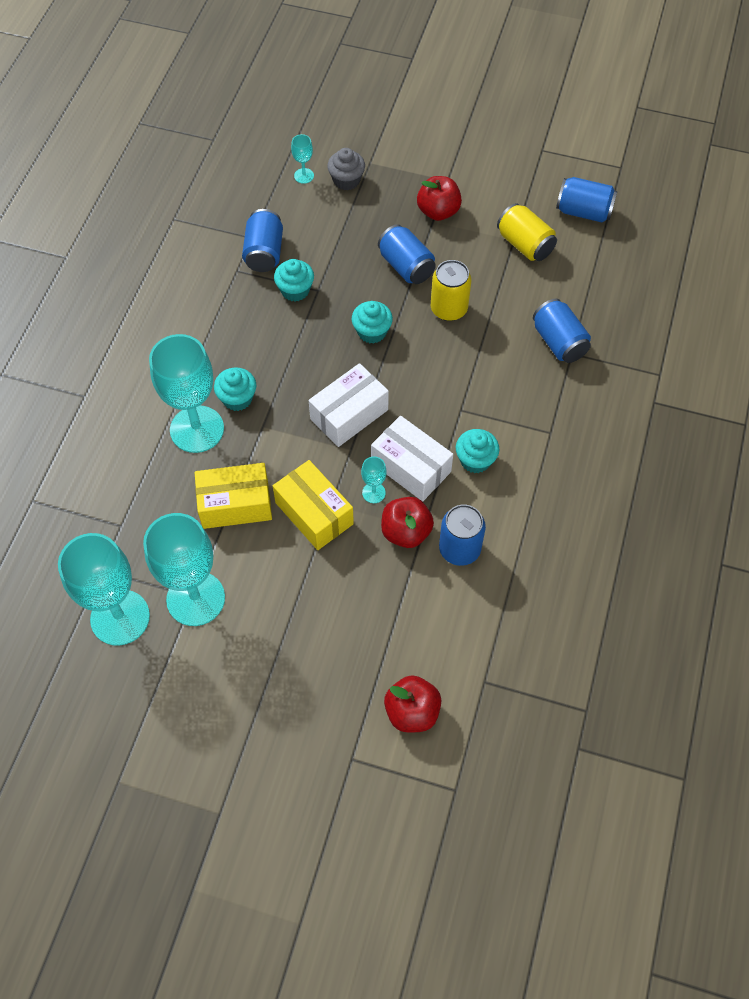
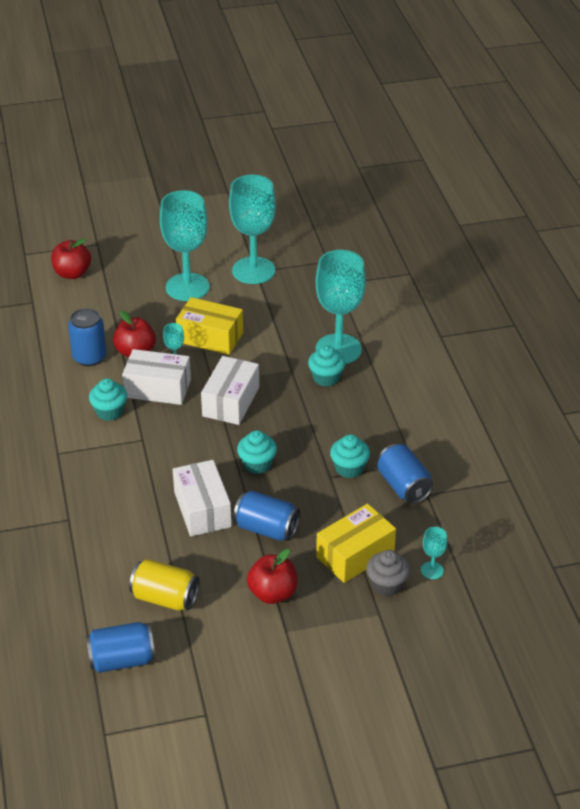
camera: 150 degrees right, 20 degrees down
turquoise goblet [58,533,150,646] -> turquoise goblet moved to [160,190,209,301]
yellow box [194,463,272,529] -> yellow box moved to [316,504,396,583]
yellow can [431,260,471,321] -> white box [173,460,232,536]
blue can [533,299,591,363] -> none

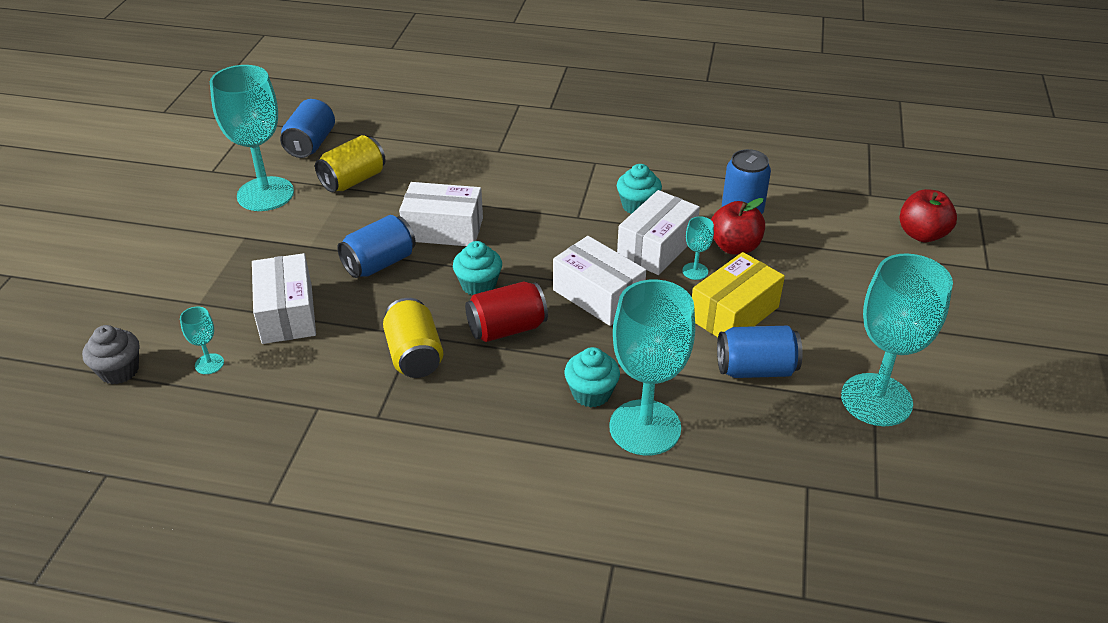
camera: 115 degrees right, 0 degrees up
turquoise goblet [160,190,209,301] -> turquoise goblet moved to [210,65,294,211]
red apple [247,549,297,604] -> none
yellow box [316,504,396,583] -> white box [252,253,316,344]
turquoise cupcake [330,434,370,478] -> yellow can [383,298,443,378]
grey cupcake [366,550,410,596] -> grey cupcake moved to [82,325,139,384]
blue can [377,444,434,504] -> blue can moved to [717,326,803,378]
none -> red can [465,282,548,342]

